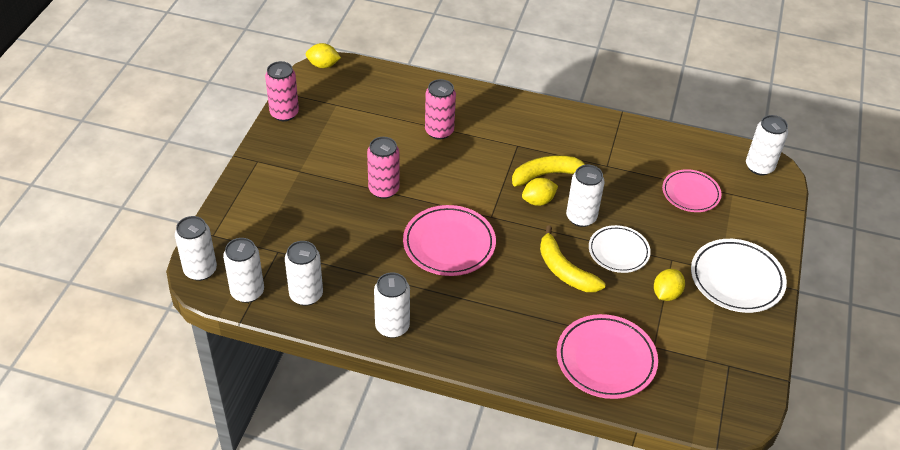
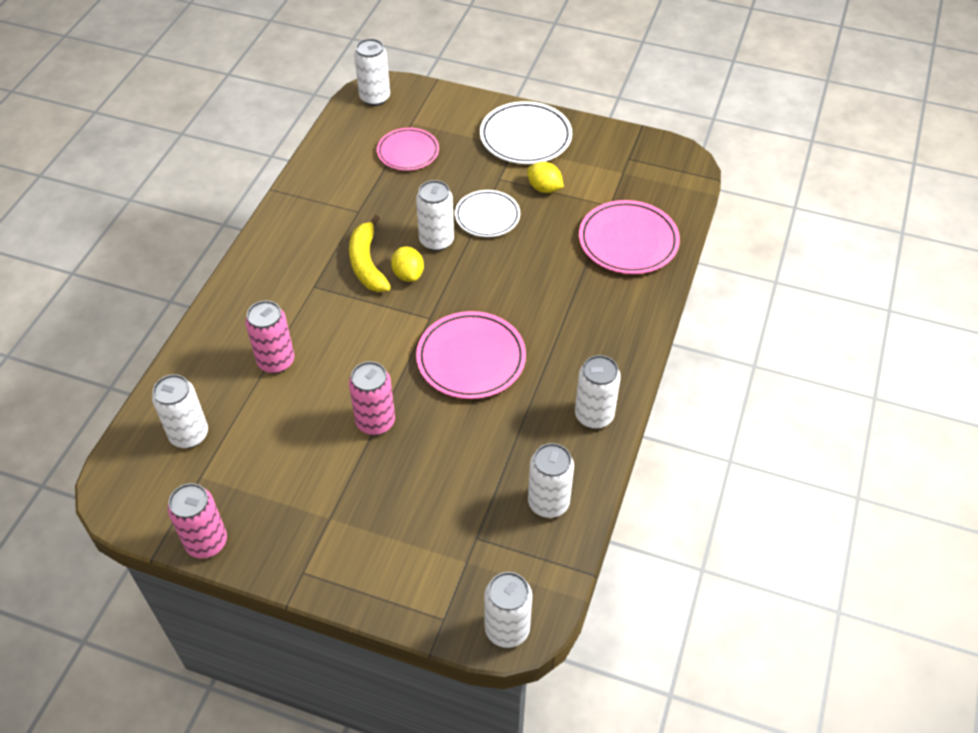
camera: 85 degrees left, 5 degrees up
white can [223,238,264,303] -> white can moved to [152,374,208,448]
yellow lemon [306,43,341,68] -> none
yellow banana [540,225,605,292] -> none

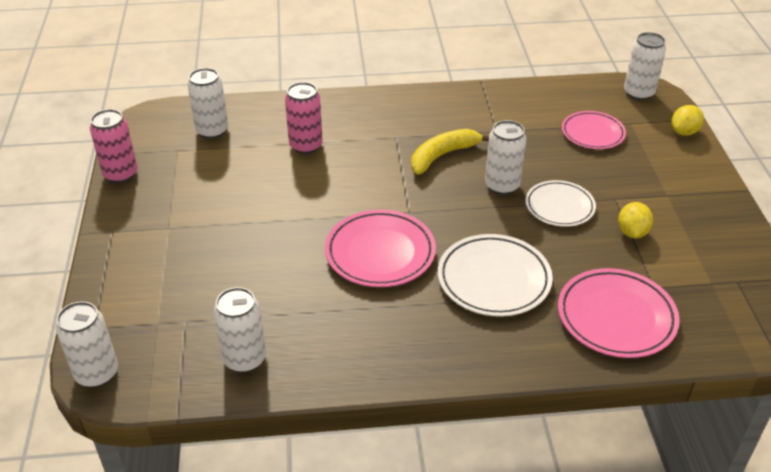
camera: 65 degrees right, 10 degrees down
pink can [349,361,395,435] -> none
yellow lemon [391,246,424,282] -> yellow lemon moved to [671,105,704,136]
white plate [480,101,572,164] -> white plate moved to [438,234,553,317]
white can [575,355,621,429] -> none

